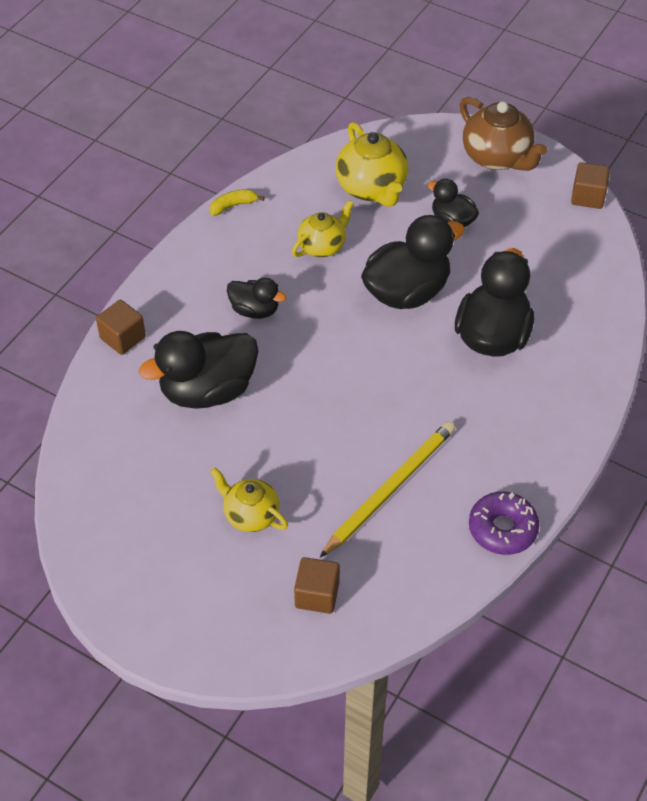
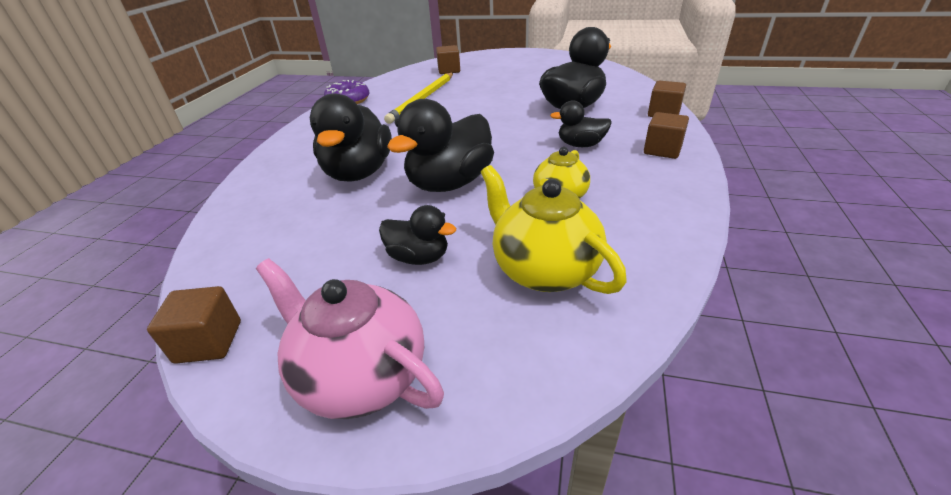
camera: 165 degrees right, 15 degrees down
yellow banana [209,189,265,216] -> none
yellow teapot [210,467,288,532] -> none
brown teapot [460,97,548,171] -> pink teapot [256,258,444,419]
none -> brown cube [644,112,689,159]

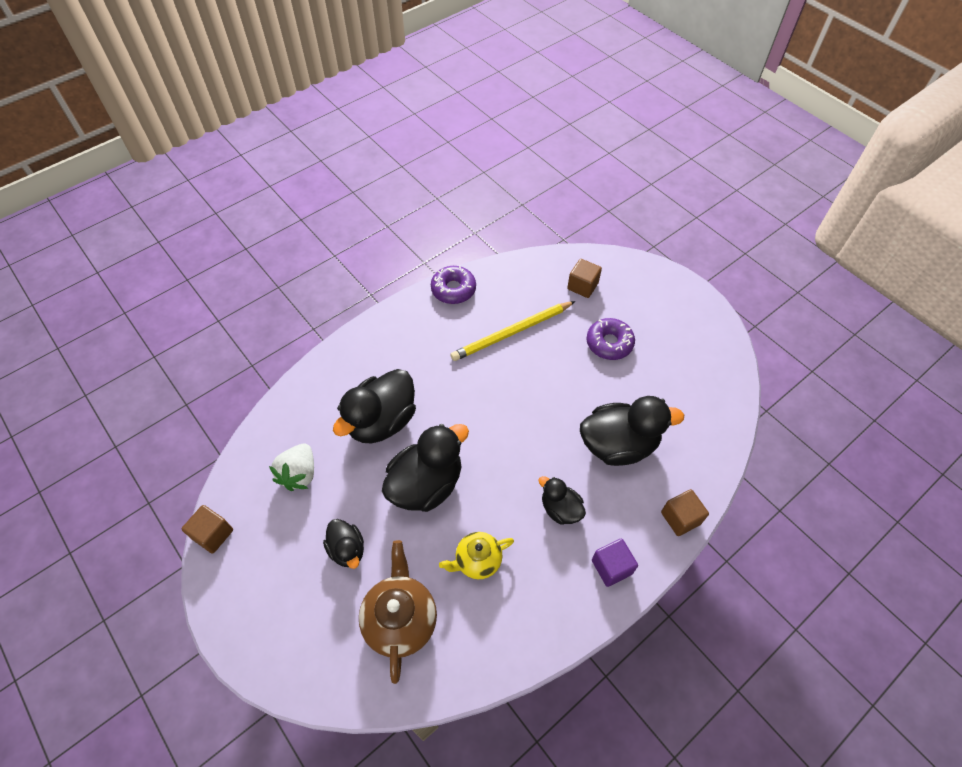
camera: 35 degrees right, 20 degrees up
pink teapot [256,258,444,419] -> none
black duck [387,99,494,192] -> black duck turned 150 degrees clockwise [382,424,469,512]
yellow teapot [481,165,627,294] -> brown teapot [359,540,437,684]
brown cube [644,112,689,159] -> purple cube [592,538,638,587]
none -> white strawberry [269,444,314,491]
none -> purple donut [586,318,635,360]

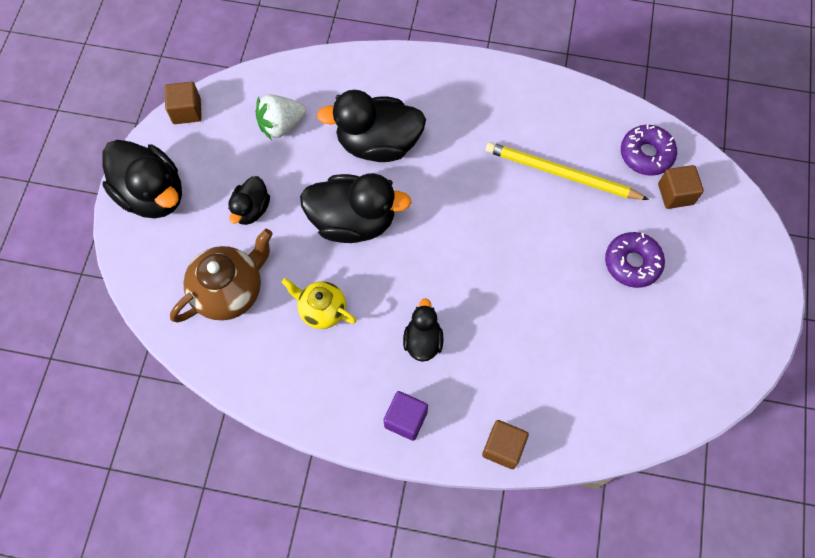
camera: 50 degrees right, 10 degrees up
purple donut [431,266,476,304] -> purple donut moved to [621,124,677,176]
black duck [580,396,684,466] -> black duck moved to [102,140,182,219]

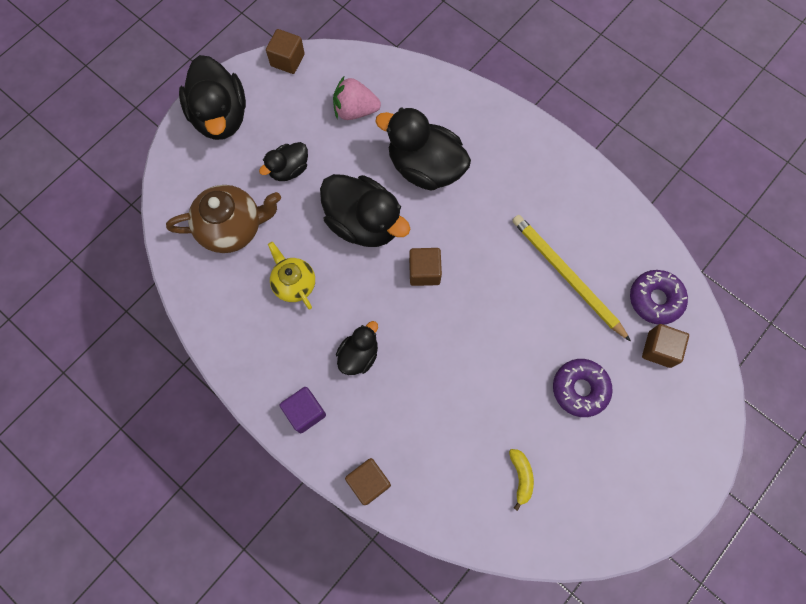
camera: 30 degrees right, 5 degrees up
white strawberry [256,95,306,140] -> pink strawberry [333,76,381,120]
none -> brown cube [409,248,442,286]
none -> yellow banana [509,449,534,511]

